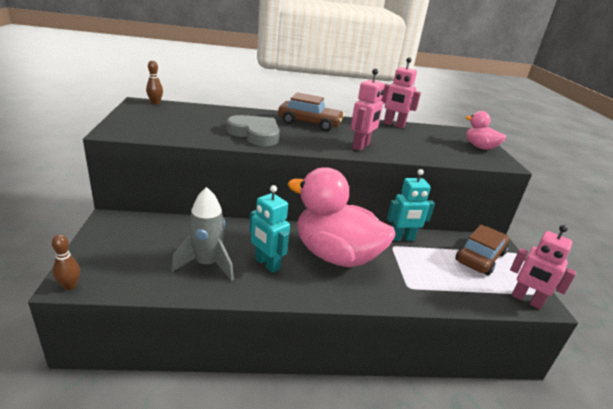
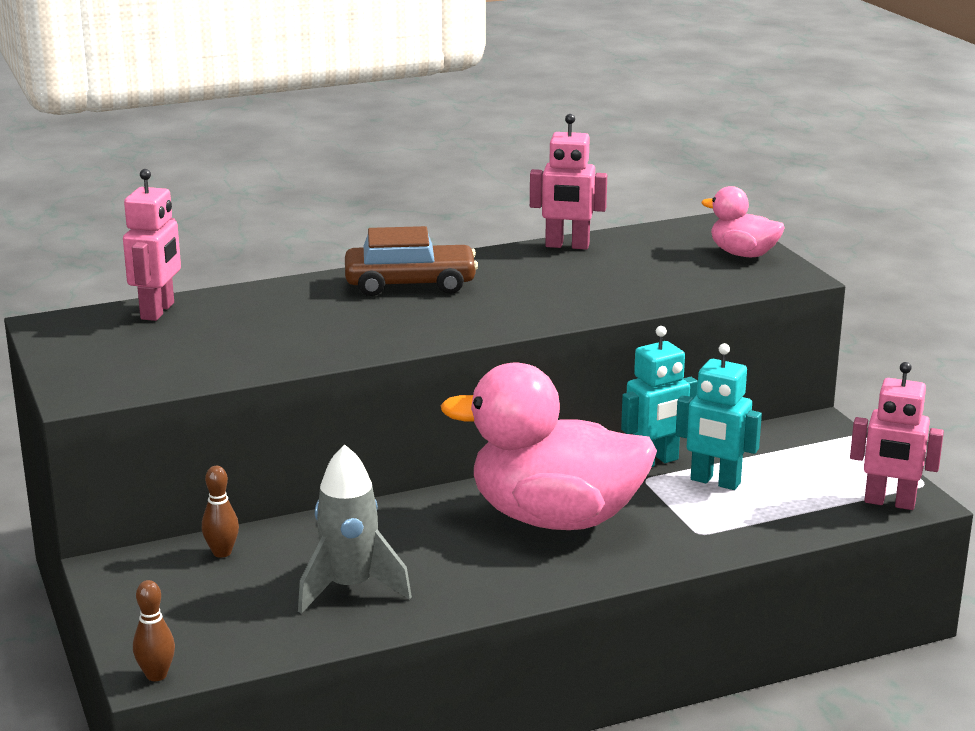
camera: 15 degrees left, 5 degrees down
brown bowling pin [146,60,163,104] -> brown bowling pin moved to [202,466,239,558]
grey heart [226,115,280,146] -> none
turquoise robot [249,185,290,273] -> turquoise robot moved to [676,343,762,490]
pink robot [351,69,385,151] -> pink robot moved to [123,169,181,321]
brown car [455,225,509,275] -> none

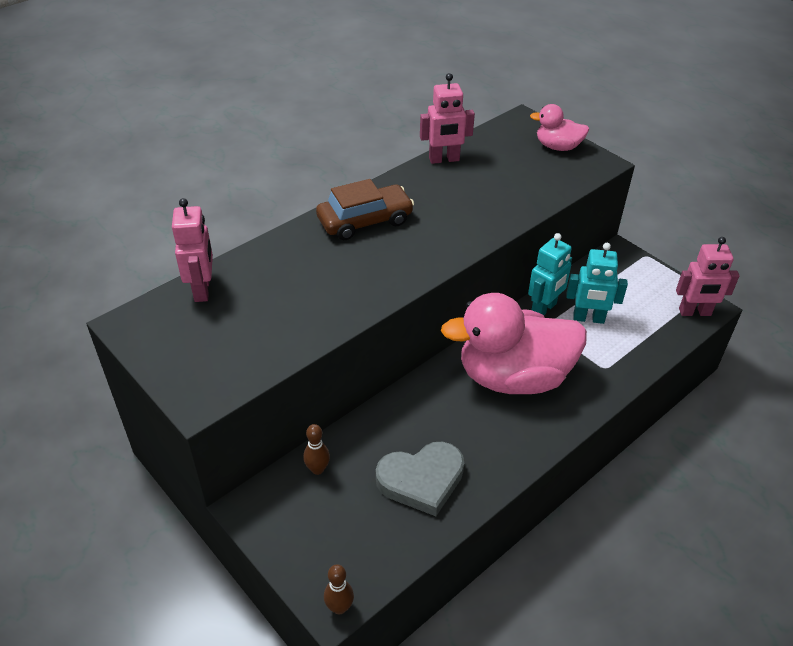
camera: 20 degrees left, 20 degrees up
grey rocket [298,444,412,614] -> grey heart [376,442,464,516]

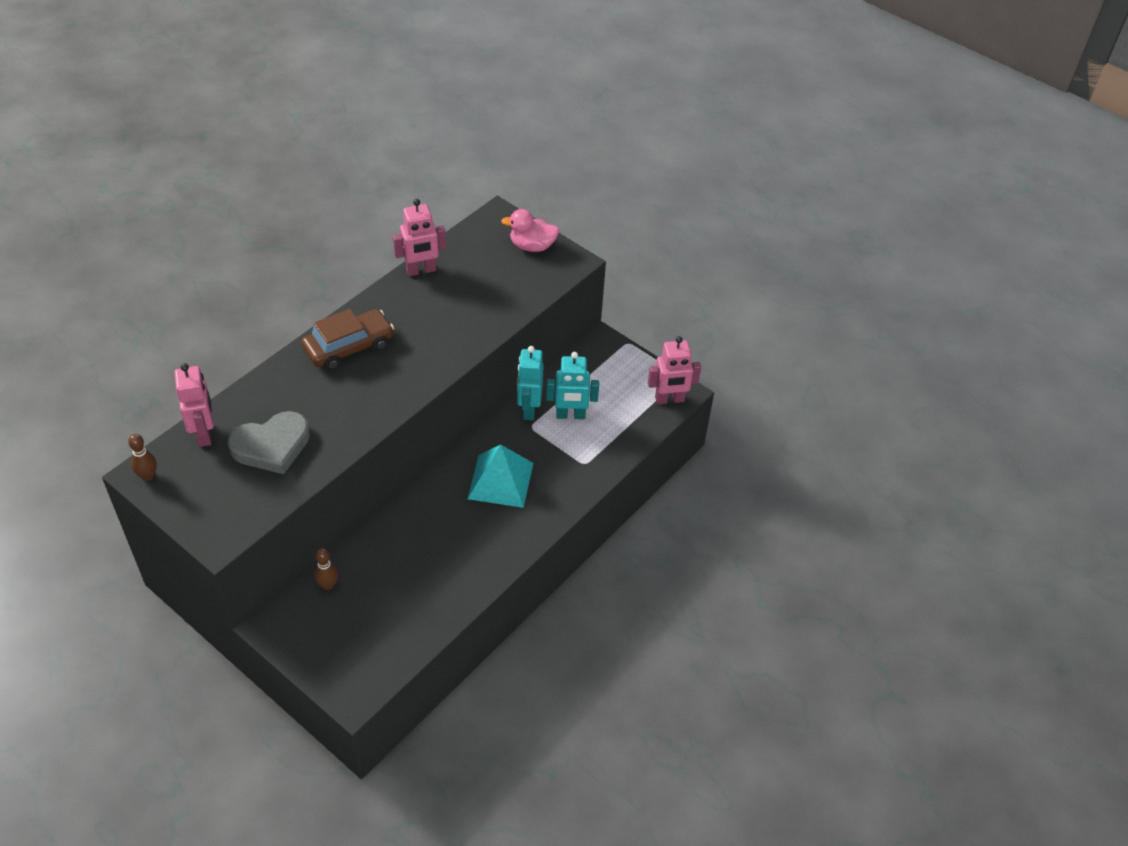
camera: 10 degrees left, 5 degrees up
brown bowling pin [324,564,354,614] -> brown bowling pin moved to [128,434,157,481]
grey heart [376,442,464,516] -> grey heart moved to [228,411,310,474]
pink duck [441,293,587,394] -> turquoise pyramid [467,445,533,508]
turquoise robot [528,233,572,315] -> turquoise robot turned 150 degrees clockwise [517,346,544,420]

